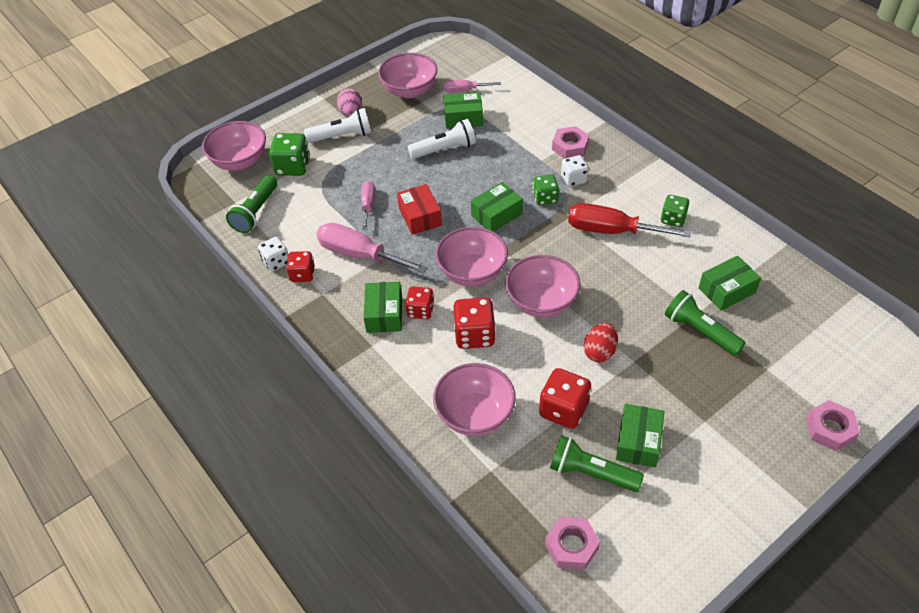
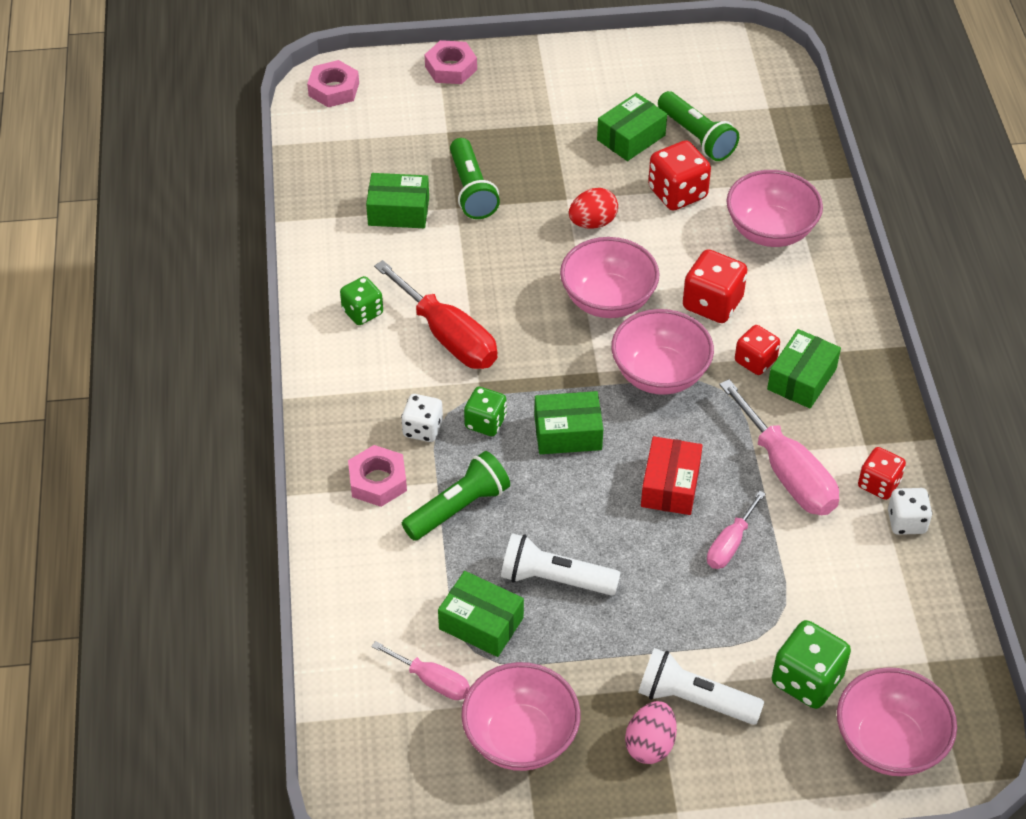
camera: 150 degrees left, 0 degrees up
green flashlight [226,175,277,233] -> green flashlight moved to [402,451,510,541]
pink nut [545,517,600,570] -> pink nut moved to [307,60,359,107]

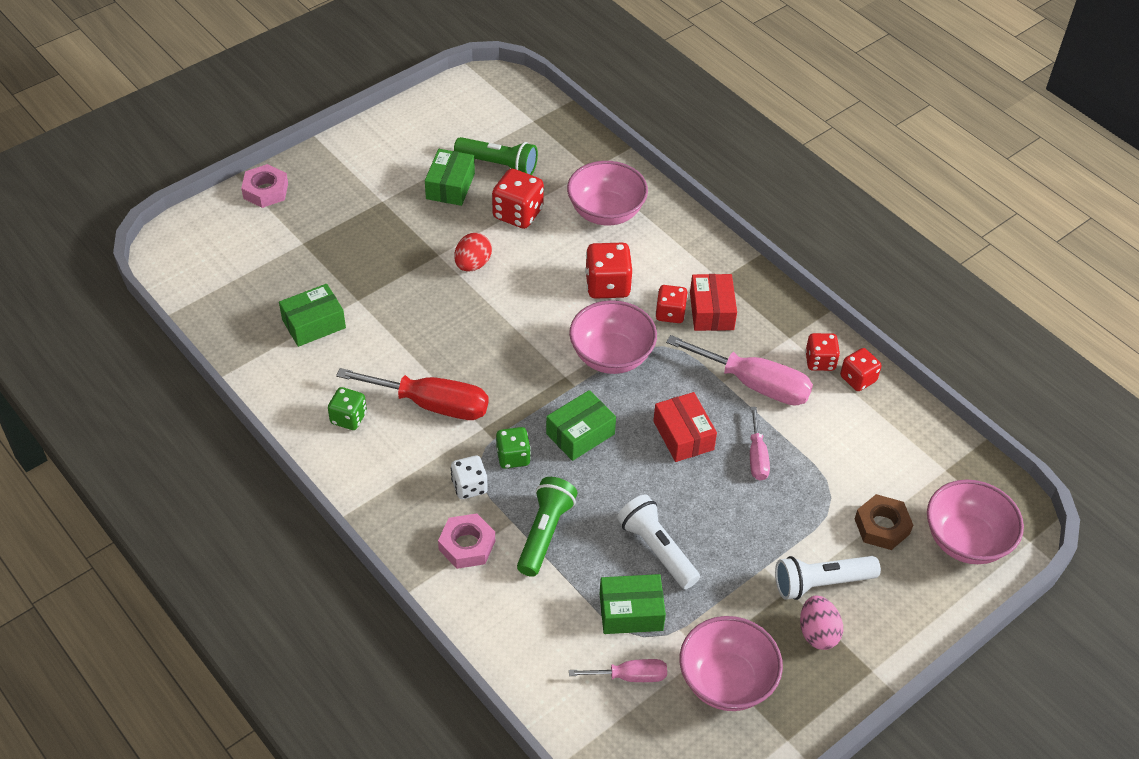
camera: 35 degrees left, 0 degrees up
pink nut [307,60,359,107] -> none
green flashlight [450,138,500,219] -> none
white flashlight [501,533,621,596] -> white flashlight turned 75 degrees clockwise [617,494,700,589]
pink bowl [560,237,659,318] -> none
green box [767,329,841,409] -> red box [690,274,737,331]
green dice [772,620,851,709] -> brown nut [855,494,913,550]
white dice [888,488,932,535] -> red dice [840,348,881,391]

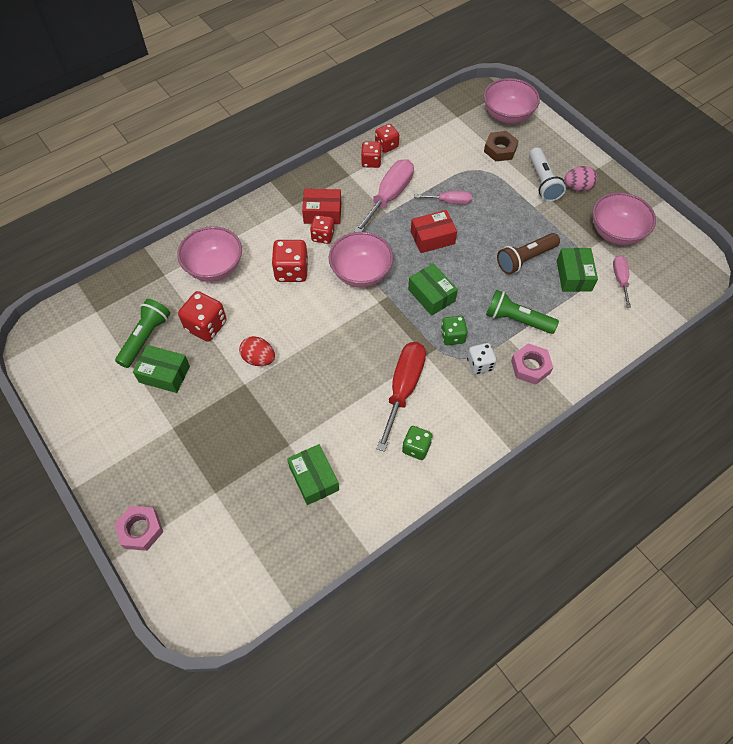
camera: 85 degrees left, 10 degrees up
white flashlight [617,494,700,589] -> brown flashlight [497,233,560,274]

